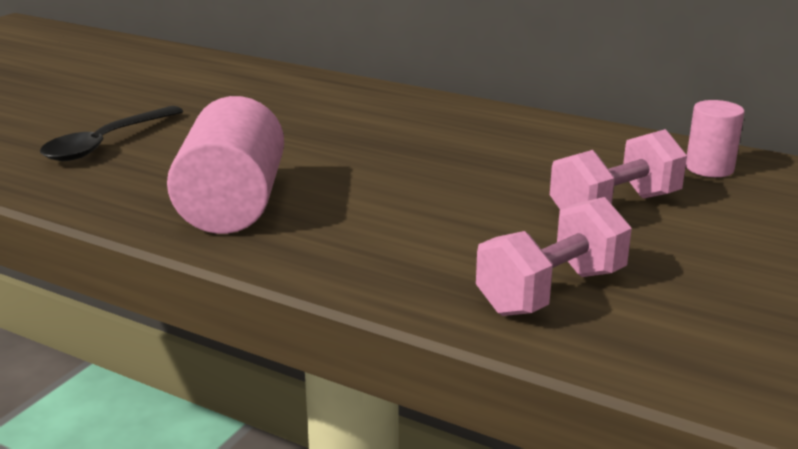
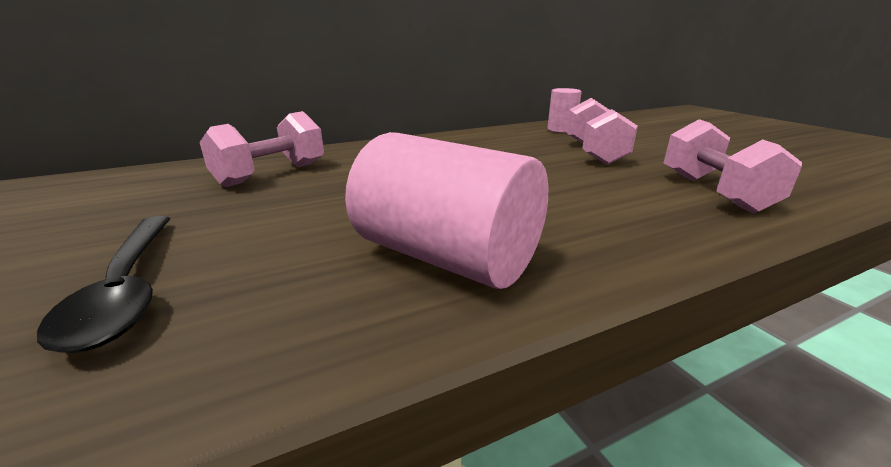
camera: 55 degrees left, 0 degrees up
none -> pink dumbbell [199,111,324,187]

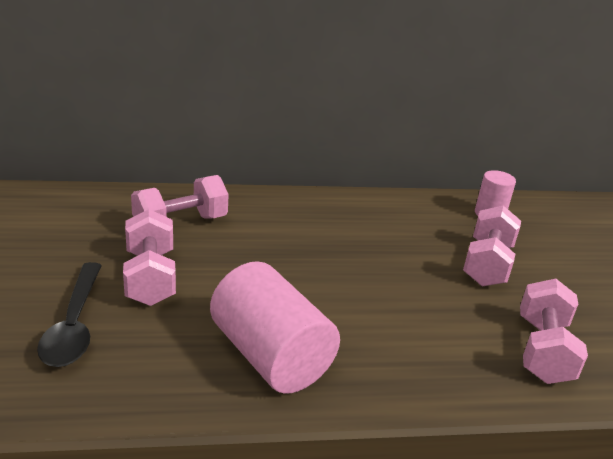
camera: 15 degrees right, 5 degrees up
none -> pink dumbbell [123,209,176,306]

